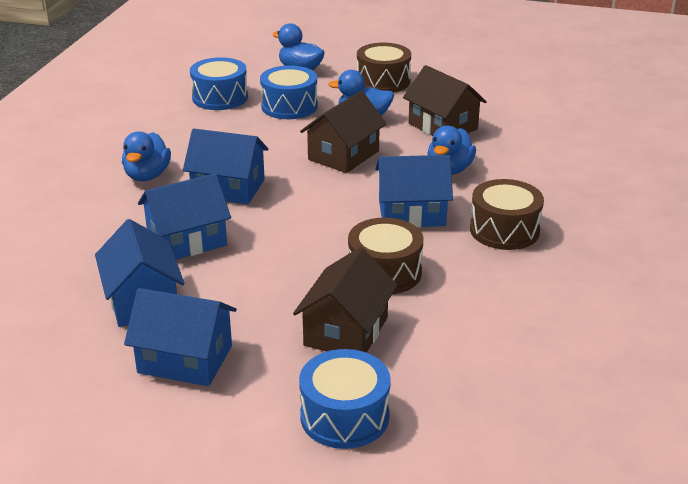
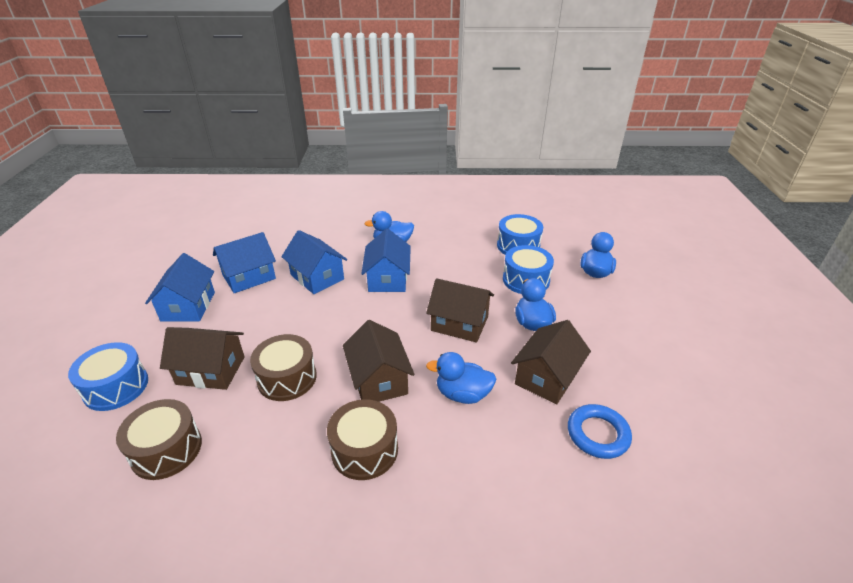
camera: 75 degrees right, 5 degrees up
brown drum [357,43,411,93] -> brown drum moved to [116,399,202,480]
blue house [375,155,453,228] -> brown house [343,320,415,402]
none -> blue ring [568,404,632,459]

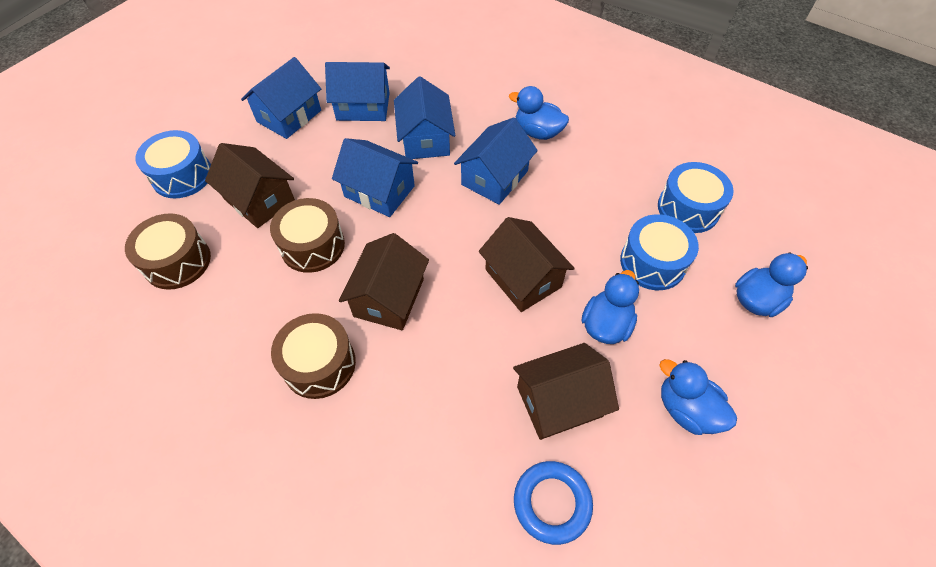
camera: 35 degrees right, 20 degrees up
blue duck [426,352,497,404] -> blue duck moved to [659,359,737,435]
none -> blue house [332,138,418,217]

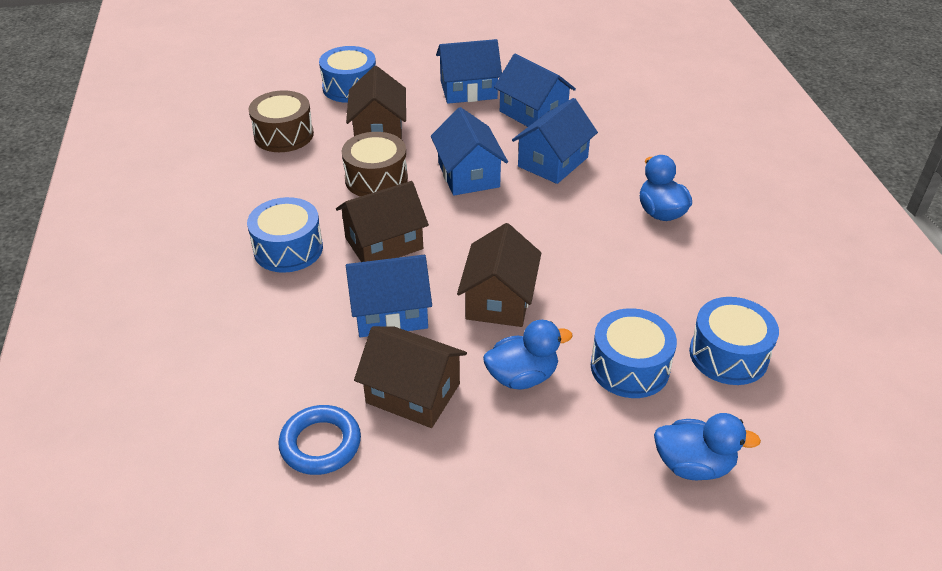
camera: 45 degrees right, 15 degrees down
brown drum [271,313,356,399] -> blue drum [247,197,323,273]
blue house [454,117,538,205] -> blue house moved to [346,255,432,337]
blue duck [659,359,737,435] -> none

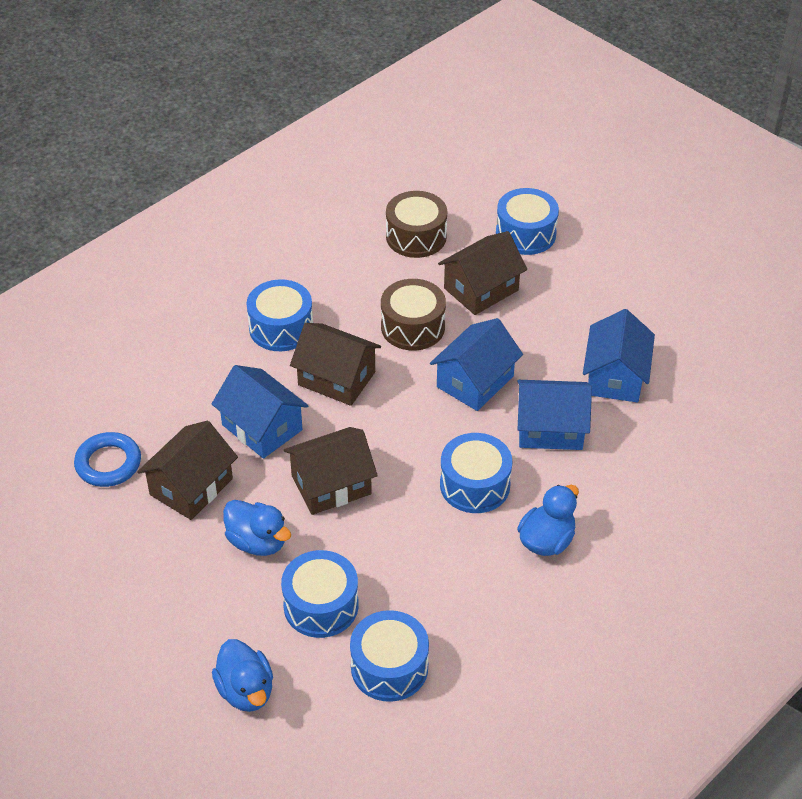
camera: 55 degrees right, 5 degrees up
brown house [354,326,467,428] -> brown house turned 45 degrees clockwise [137,421,238,520]
blue house [436,39,502,104] -> none
none -> blue drum [440,433,512,513]

